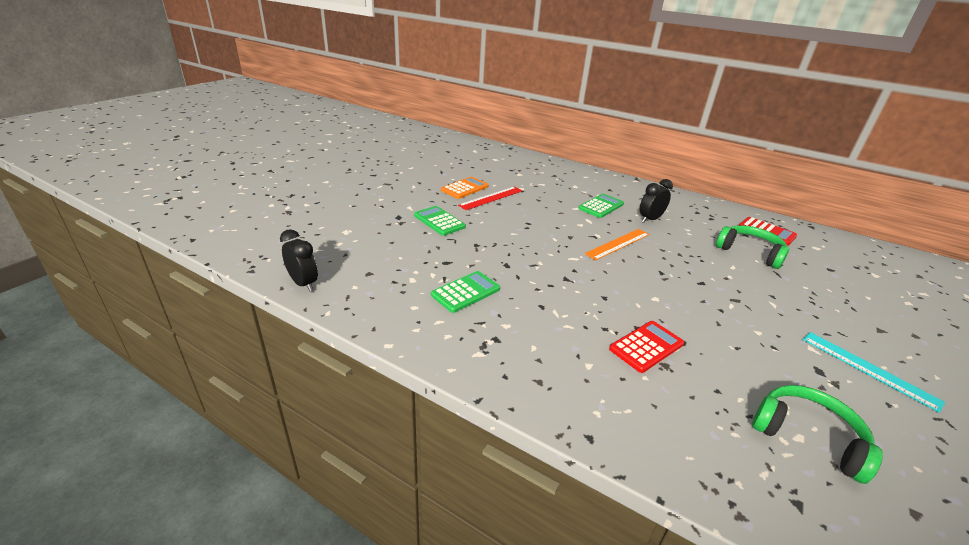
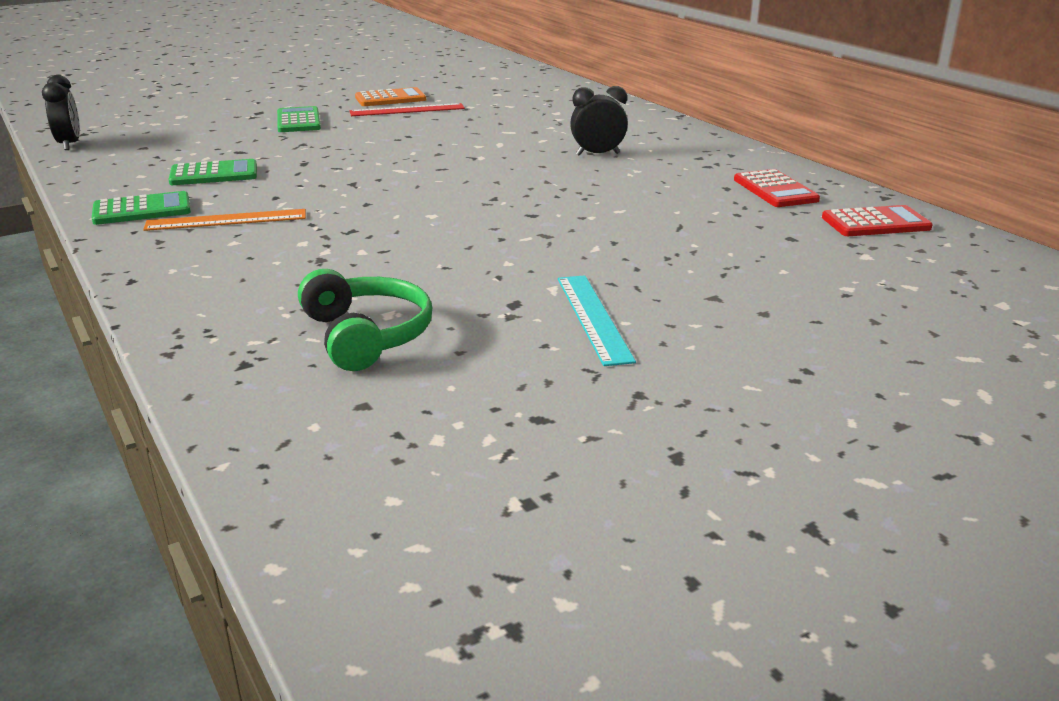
camera: 30 degrees right, 5 degrees down
green calculator [578,194,624,218] -> green calculator moved to [92,191,191,225]
orange ruler [585,229,649,260] -> orange ruler moved to [143,209,306,231]
red calculator [609,321,684,373] -> red calculator moved to [822,205,933,236]
green headphones [716,225,789,269] -> none

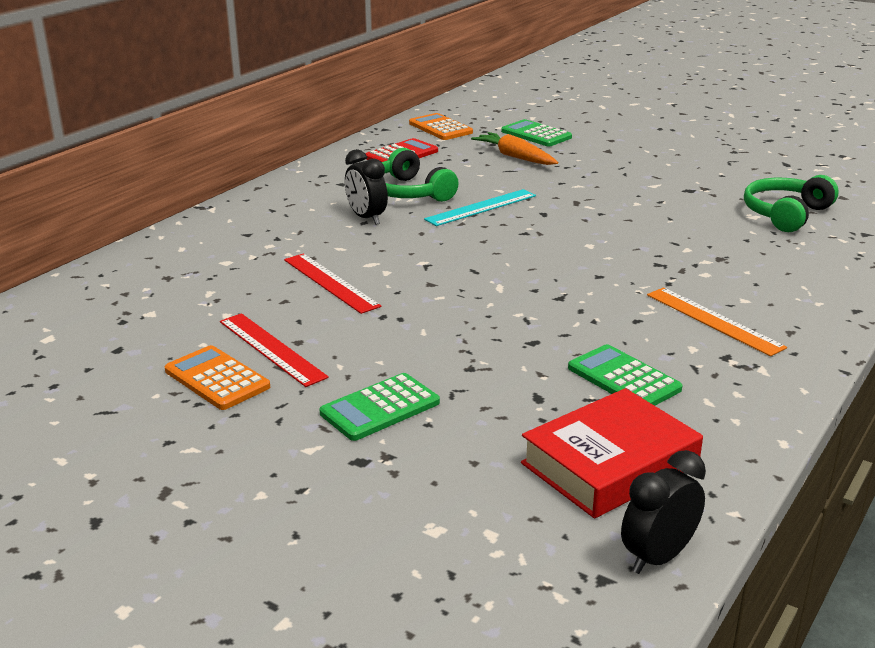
camera: 115 degrees left, 0 degrees up
green calculator [92,191,191,225] -> green calculator moved to [501,119,572,146]
turquoise ruler [558,275,636,366] -> turquoise ruler moved to [424,189,536,226]
red calculator [822,205,933,236] -> orange calculator [409,113,473,140]
none -> red ruler [284,253,381,314]
none -> green headphones [382,148,459,202]
none -> orange carrot [471,132,558,165]
none -> red book [521,388,703,519]

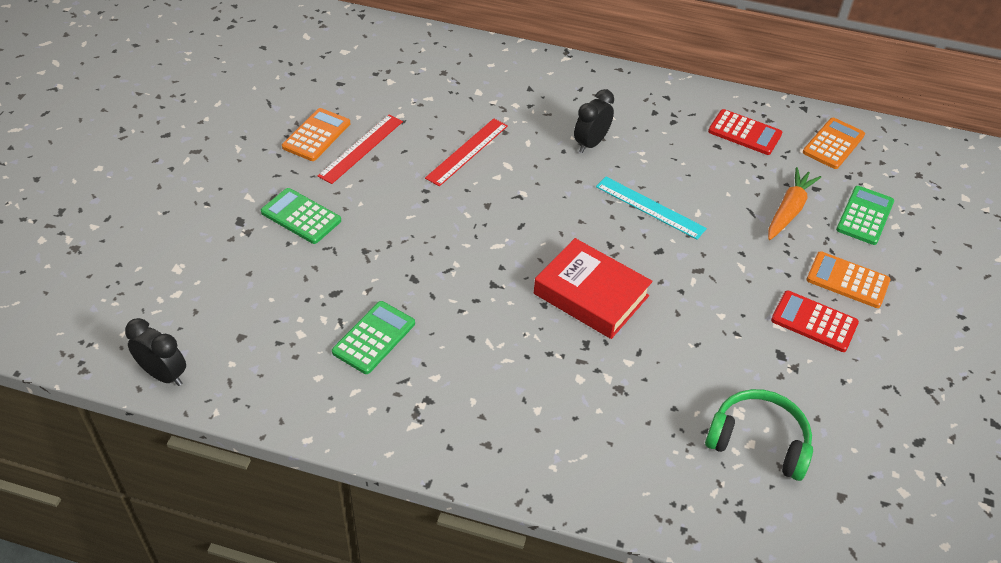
camera: 70 degrees right, 20 degrees up
green headphones [382,148,459,202] -> none
red book [521,388,703,519] -> red book moved to [534,238,653,339]
orange ruler [647,287,787,356] -> none
none -> red calculator [771,290,859,352]
none -> orange calculator [807,251,890,308]

